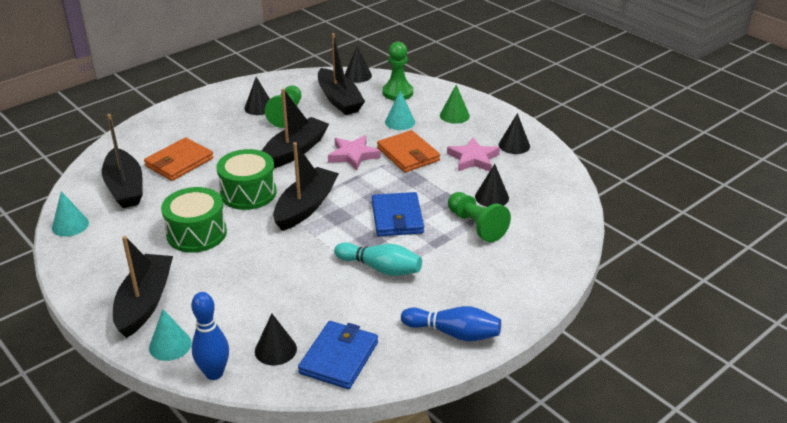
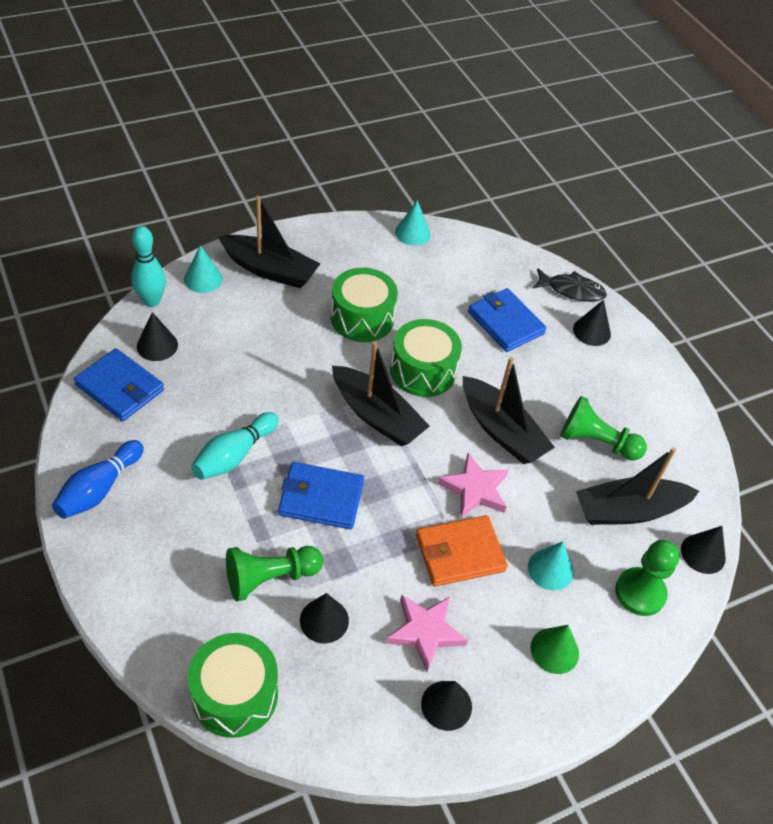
camera: 100 degrees right, 15 degrees up
black boat [102,114,143,208] -> none
orange wallet [144,137,213,181] -> blue wallet [468,288,547,352]
blue bowling pin [191,292,229,380] -> turquoise bowling pin [131,226,166,307]
black cone [244,77,270,115] -> black cone moved to [573,300,611,346]
none -> green drum [188,633,278,738]
none -> black fish [532,268,607,302]

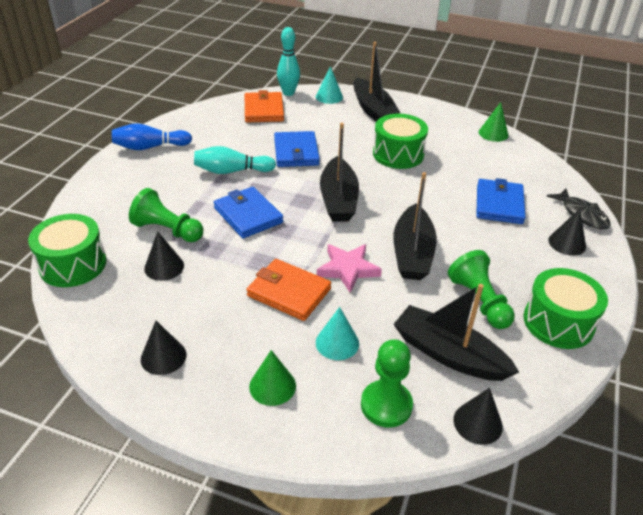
camera: 50 degrees right, 10 degrees down
blue wallet [74,348,164,421] -> blue wallet moved to [274,131,320,167]
black cone [137,312,178,361] -> orange wallet [245,90,284,122]
pink star [386,595,468,672] -> none
green drum [390,319,462,397] -> green drum moved to [524,268,608,349]
turquoise cone [395,200,430,246] -> green cone [479,102,509,142]

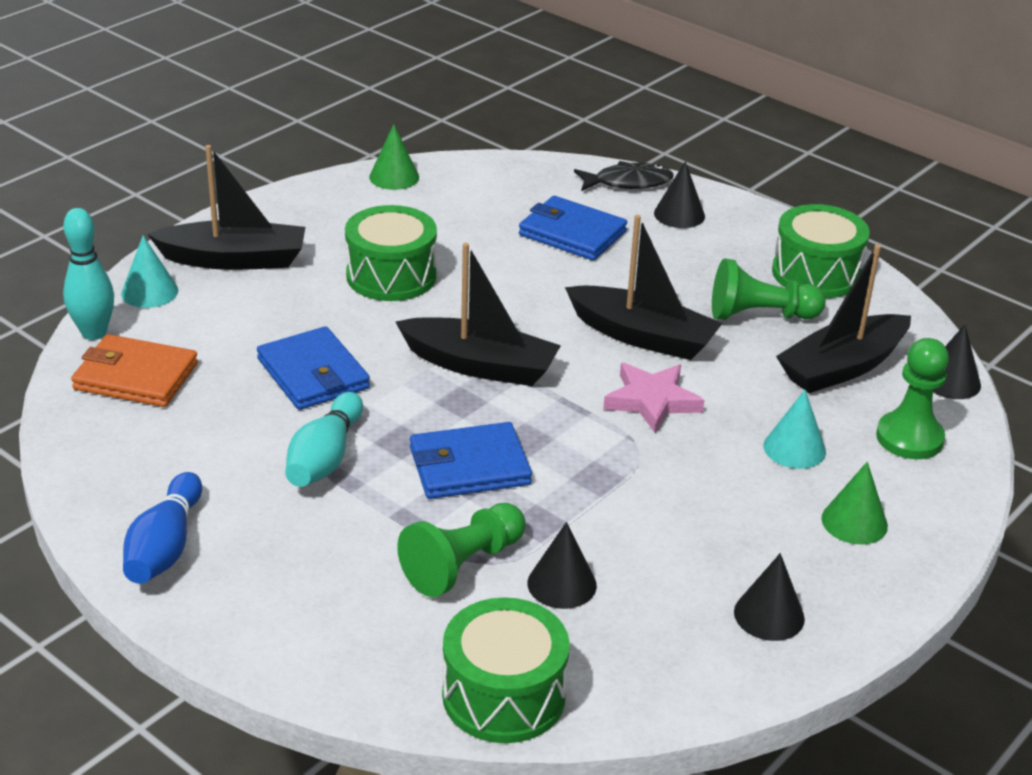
camera: 70 degrees left, 5 degrees down
orange wallet [246,259,331,321] -> none
blue wallet [274,131,320,167] -> blue wallet turned 45 degrees clockwise [257,326,370,410]

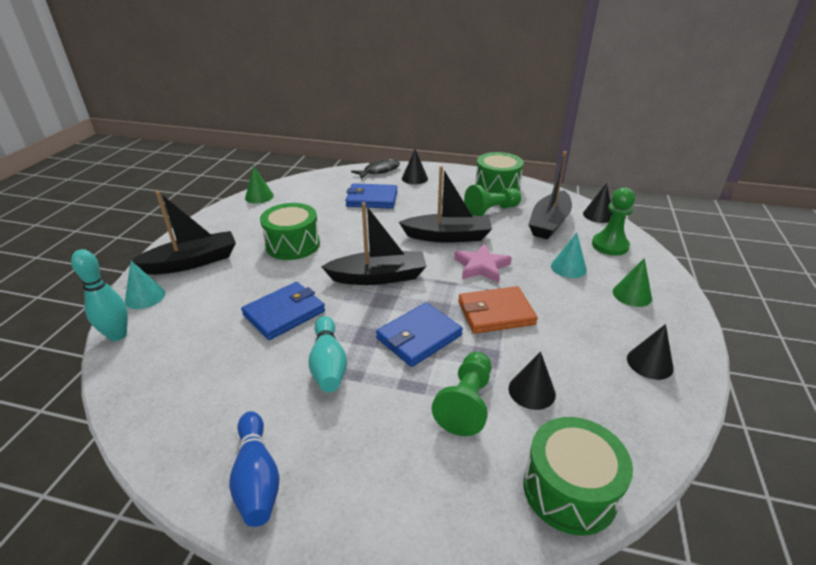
camera: 25 degrees left, 0 degrees up
orange wallet [71,334,198,407] -> orange wallet moved to [458,286,538,334]
blue wallet [257,326,370,410] -> blue wallet turned 75 degrees counterclockwise [241,282,325,340]

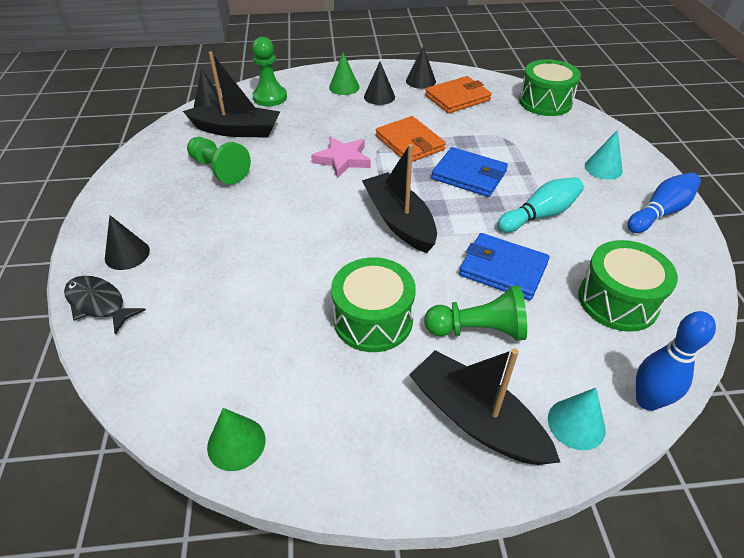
camera: 110 degrees left, 10 degrees up
turquoise bowling pin [71,249,128,341] -> blue bowling pin [636,311,716,411]
blue wallet [345,183,397,209] -> none
black boat [399,166,492,243] -> none
green pawn [432,352,492,436] -> green pawn moved to [424,285,527,341]
green drum [475,152,524,193] -> green drum moved to [578,240,678,332]
black cone [509,351,556,410] -> black cone moved to [364,62,395,105]
turquoise cone [551,233,587,278] -> turquoise cone moved to [585,130,623,180]
none -> orange wallet [425,76,492,113]

